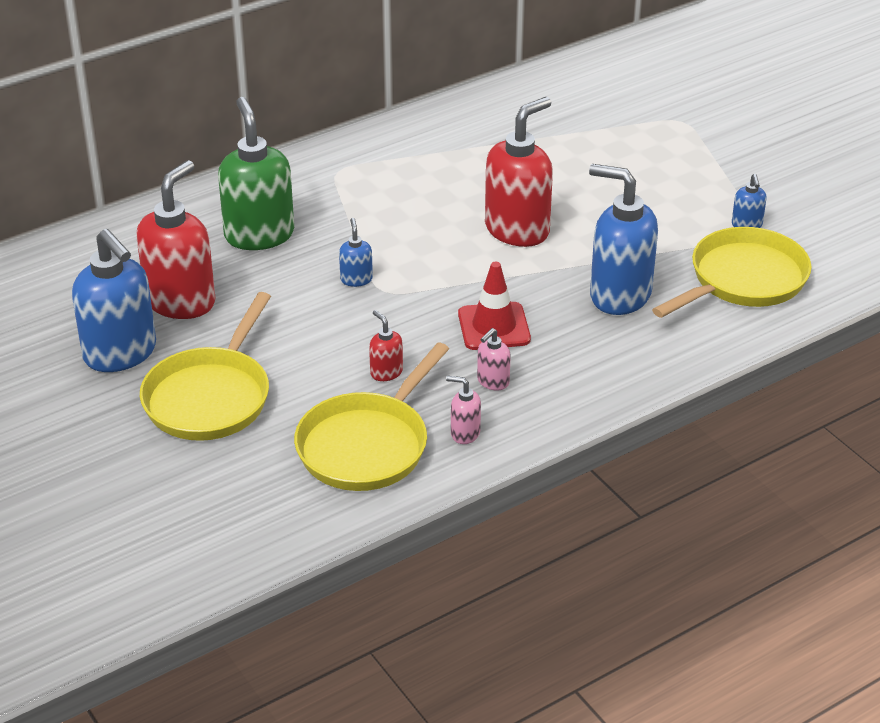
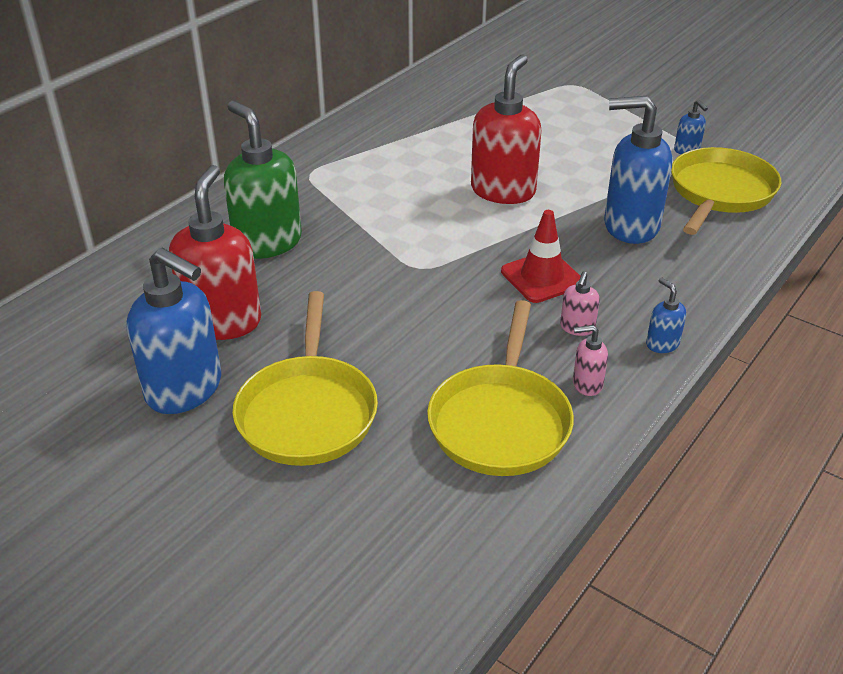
camera: 20 degrees left, 0 degrees up
blue soap dispenser [339,218,373,287] -> blue soap dispenser moved to [646,278,686,353]
red soap dispenser [369,310,403,381] -> none

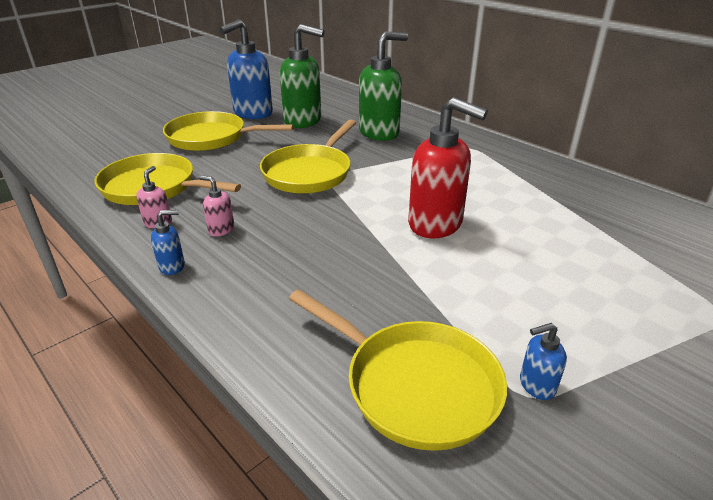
camera: 100 degrees right, 5 degrees down
red soap dispenser [169,165,261,340] -> green soap dispenser [280,24,324,128]
red traffic cone [501,210,580,303] -> none
blue soap dispenser [604,96,672,244] -> none
none -> yellow pan [260,119,356,194]

